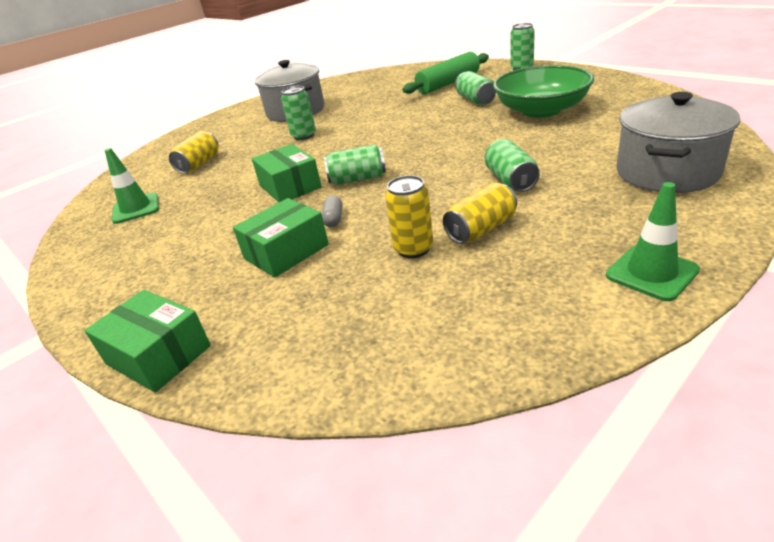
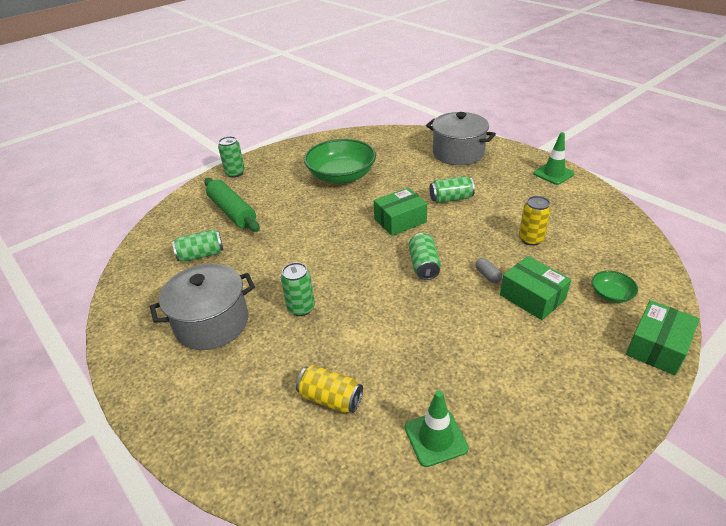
camera: 90 degrees left, 5 degrees up
green box [252,144,322,202] -> green box moved to [374,188,427,236]
grey capsule [322,195,343,227] -> grey capsule turned 60 degrees clockwise [476,258,502,283]
yellow can [443,183,517,244] -> none
green can [455,71,496,106] -> green can moved to [172,230,223,262]
none -> green bowl [592,271,638,303]

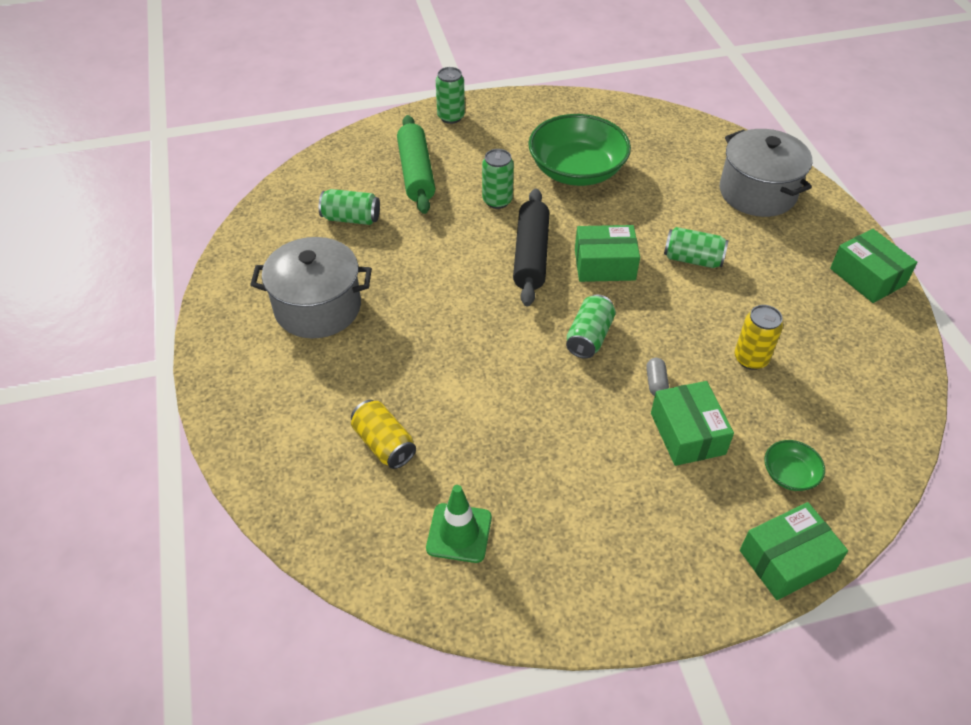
camera: 25 degrees right, 10 degrees up
green can [281,262,315,316] -> green can moved to [482,149,514,209]
green traffic cone [533,132,575,185] -> green box [830,229,918,303]
none -> black rolling pin [513,188,549,307]

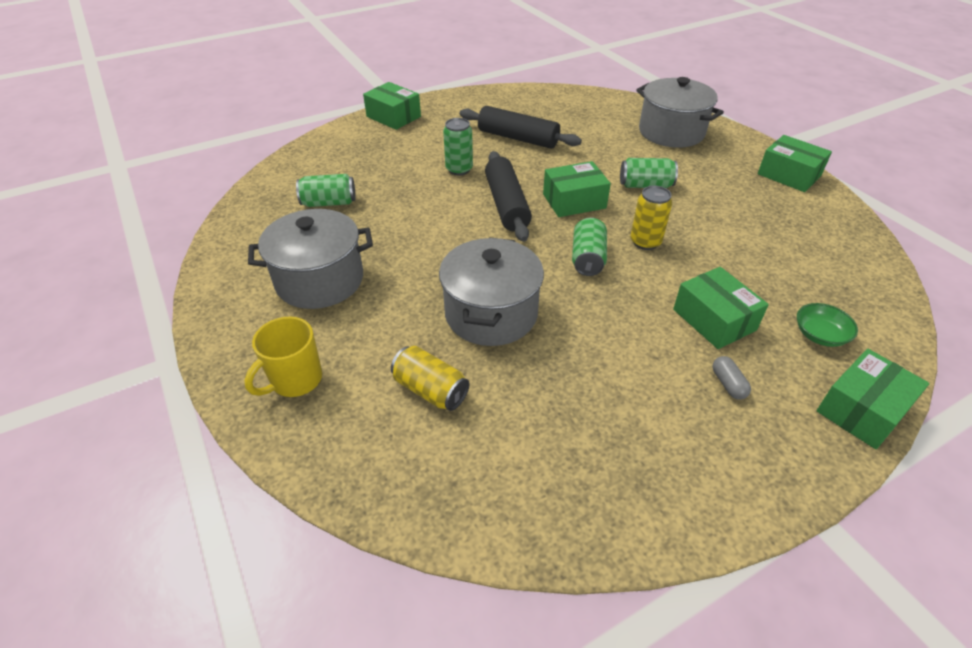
camera: 15 degrees left, 5 degrees down
green rolling pin [397,115,435,214] -> none
green traffic cone [426,485,492,563] -> none
green can [436,67,465,124] -> green box [363,82,421,130]
green bowl [528,114,631,186] -> black rolling pin [460,106,582,149]
grey capsule [646,358,669,396] -> grey capsule moved to [713,356,751,400]
yellow can [734,305,783,370] -> yellow can moved to [630,186,672,250]
none -> yellow mug [244,317,322,397]
none -> grey pot [439,237,544,346]

